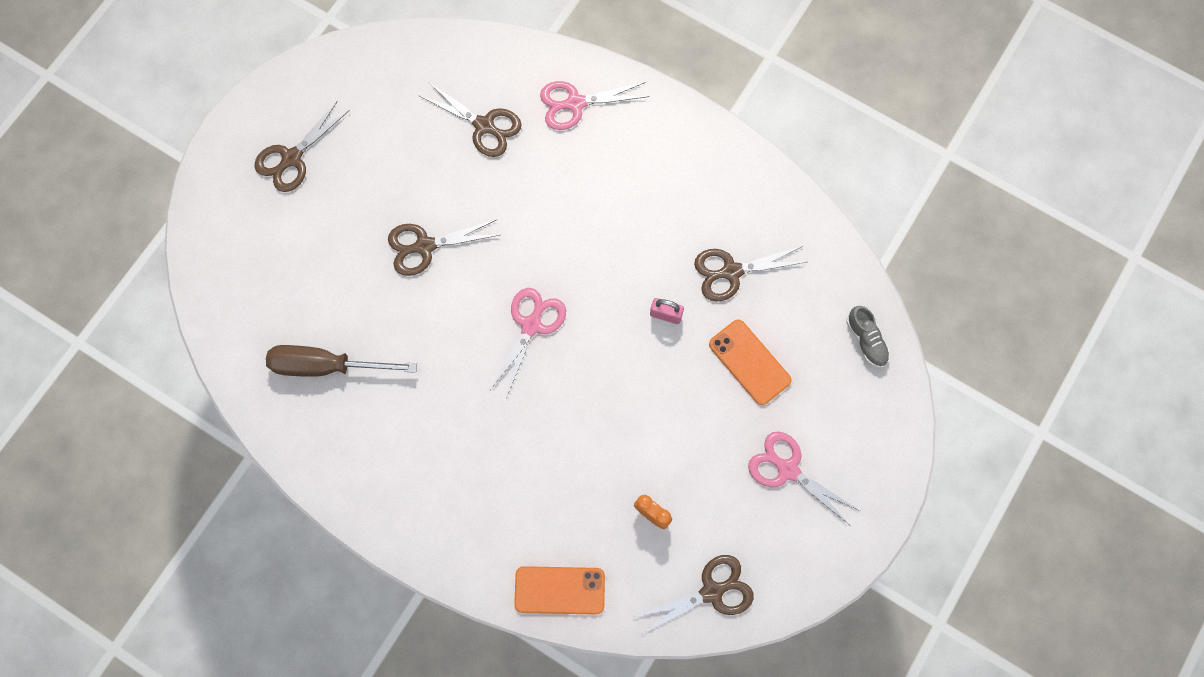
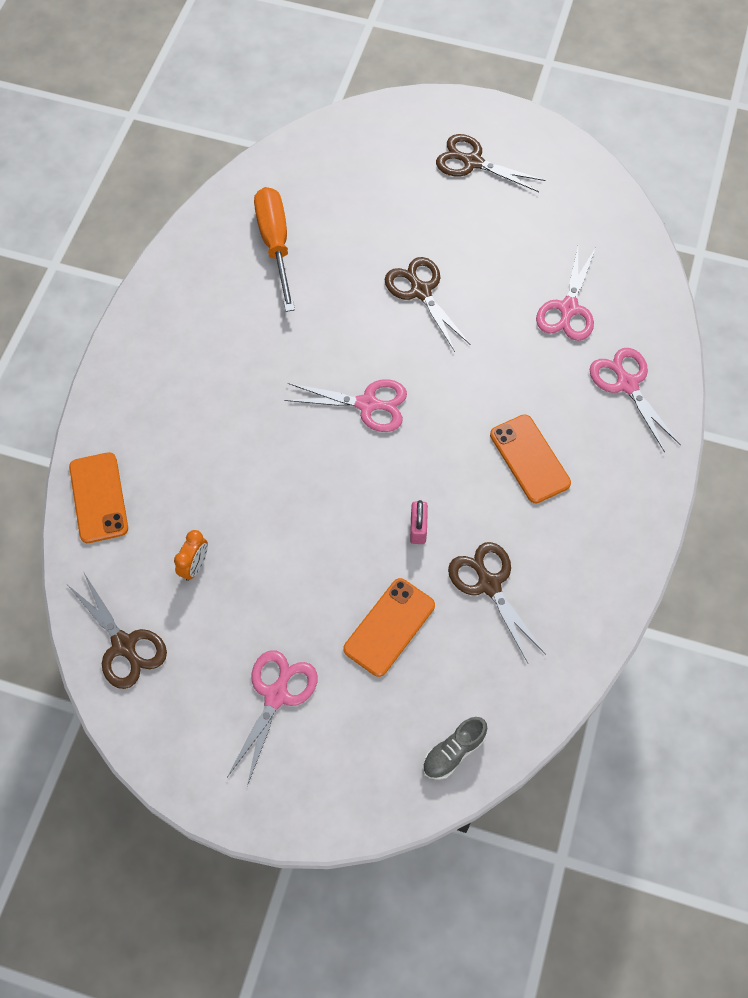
camera: 75 degrees right, 10 degrees down
brown screwdriver [266,345,417,377] -> orange screwdriver [254,187,295,312]
brown scissors [418,82,522,157] -> pink scissors [536,247,595,341]
none -> orange phone [490,415,571,503]

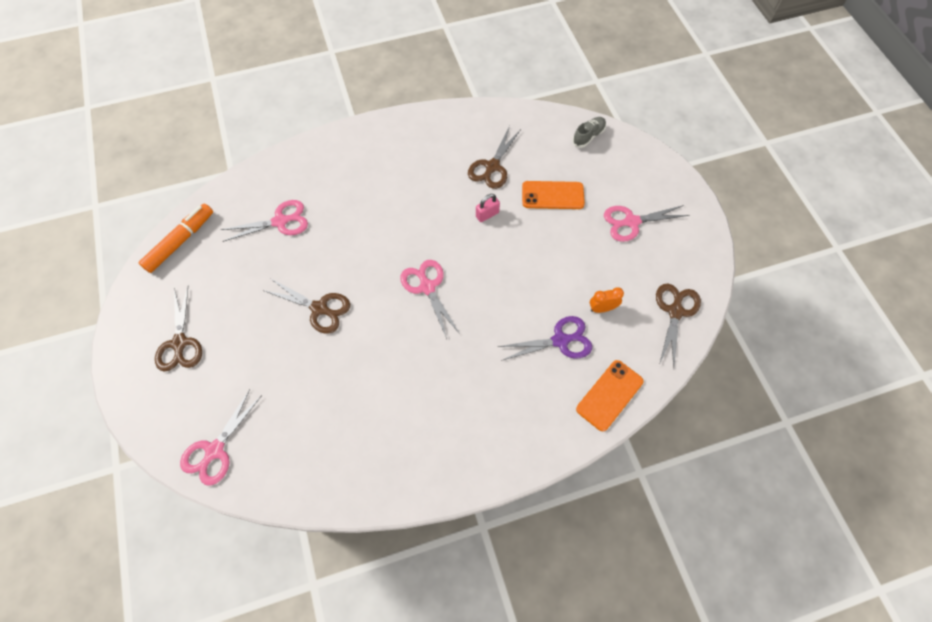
camera: 125 degrees left, 0 degrees up
orange screwdriver [254,187,295,312] -> none
brown scissors [385,257,471,352] -> brown scissors turned 90 degrees counterclockwise [263,279,350,334]
grey shoe [423,717,487,780] -> grey shoe turned 60 degrees counterclockwise [572,117,606,148]
orange phone [490,415,571,503] -> none
pink scissors [590,348,681,452] -> pink scissors moved to [180,389,262,486]
none -> orange marker [138,203,213,273]
none -> purple scissors [497,316,592,361]

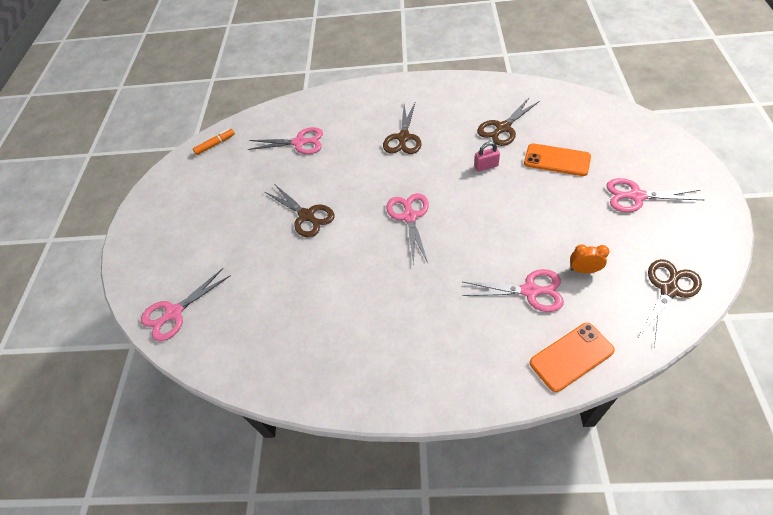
camera: 25 degrees right, 10 degrees down
orange marker [138,203,213,273] -> orange marker [193,129,235,155], size x0.58
brown scissors [155,287,202,371] -> brown scissors moved to [383,103,422,154]
purple scissors [497,316,592,361] -> pink scissors [462,269,564,312]
grey shoe [572,117,606,148] -> none

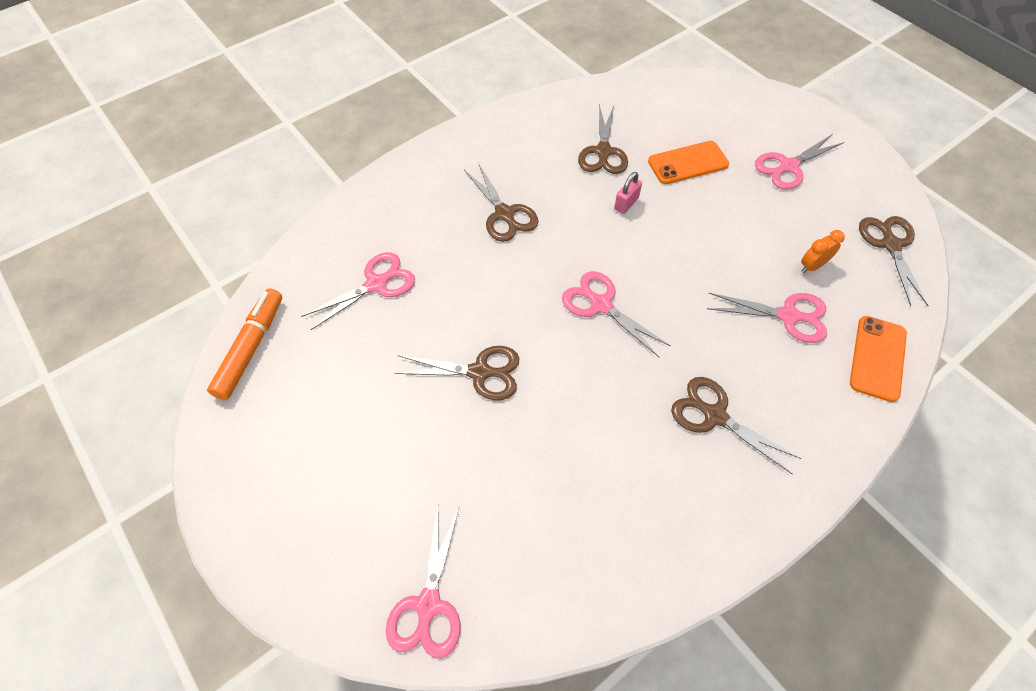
camera: 45 degrees left, 5 degrees up
orange marker [193,129,235,155] -> orange marker [207,288,282,400], size x1.72
pink scissors [462,269,564,312] -> pink scissors turned 45 degrees clockwise [707,293,827,343]
none -> brown scissors [671,377,801,474]

